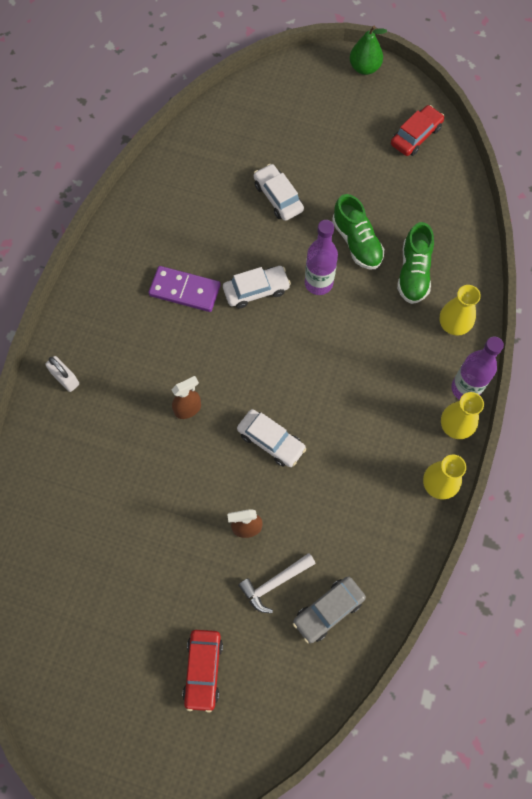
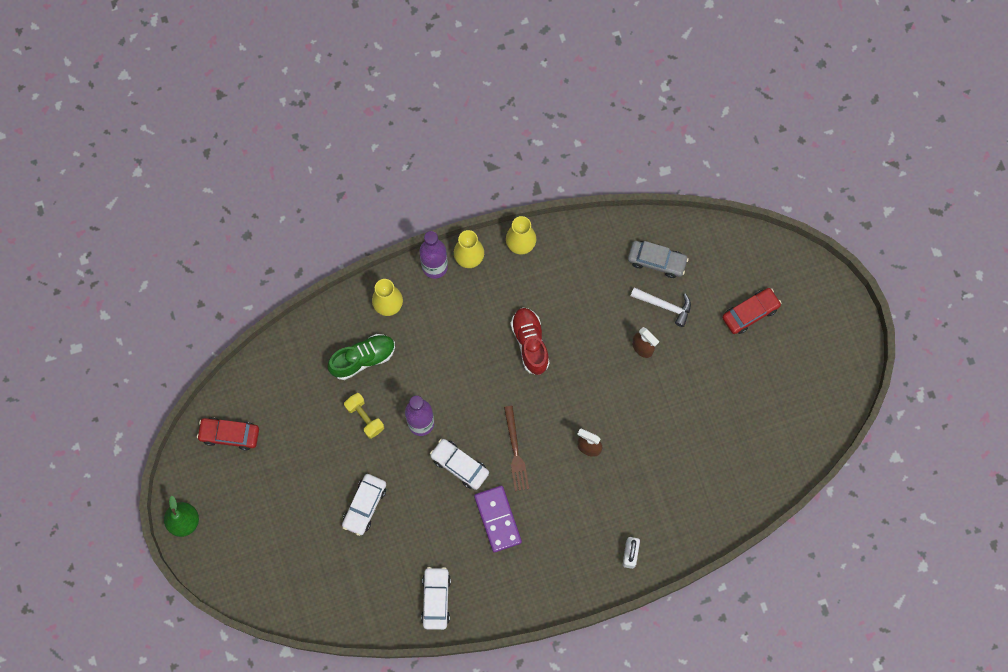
camera: 125 degrees left, 5 degrees up
white car [237,409,306,467] -> white car moved to [421,567,451,630]
green shoe [332,194,384,269] -> yellow dumbbell [344,393,384,439]
none -> brown fork [504,406,529,491]
none -> red shoe [511,307,550,375]

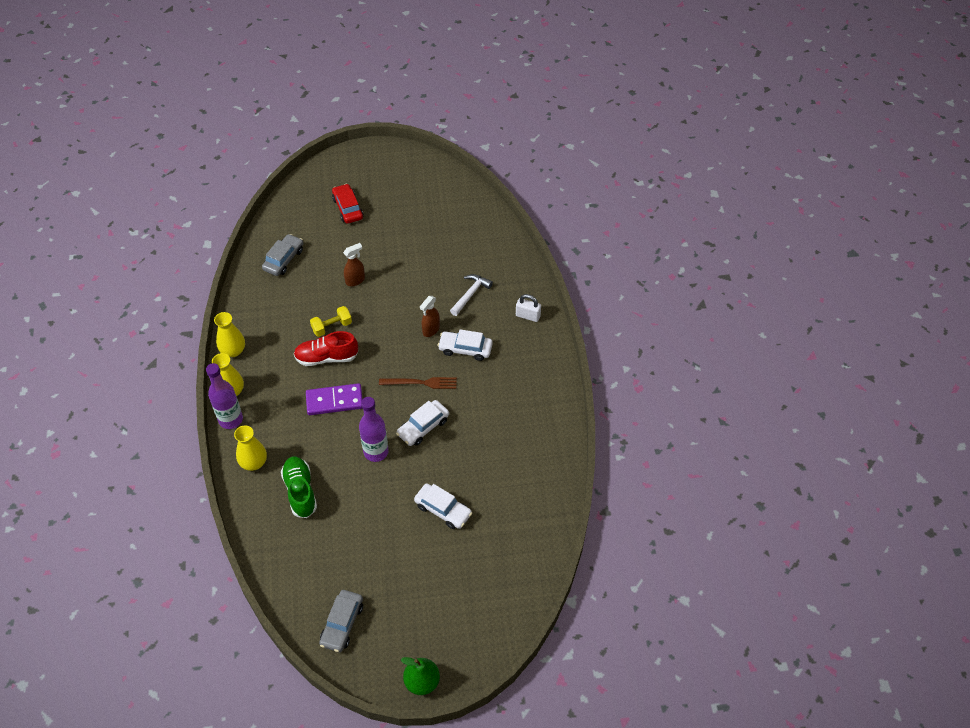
camera: 80 degrees left, 20 degrees down
red car [197,417,259,450] -> grey car [319,590,363,652]
yellow dumbbell [344,393,384,439] -> yellow dumbbell moved to [310,306,352,337]
white car [421,567,451,630] -> white car moved to [438,329,493,361]
purple domino [474,486,522,552] -> purple domino moved to [306,383,363,415]
white hammer [631,287,691,327] -> white hammer moved to [450,274,493,316]

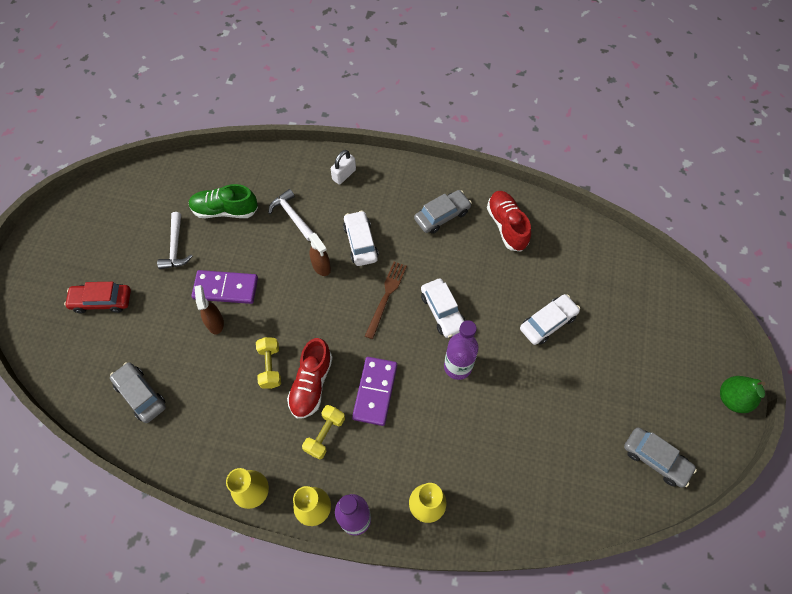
camera: 70 degrees left, 10 degrees up
green shoe [281,456,317,518] -> green shoe moved to [189,184,258,218]
white car [438,329,493,361] -> white car turned 135 degrees clockwise [343,210,379,266]
none -> white hammer [157,212,193,269]
none -> purple domino [191,270,258,304]
none -> yellow dumbbell [302,405,345,460]
none -> grey car [414,190,472,234]
none -> red shoe [487,191,531,252]

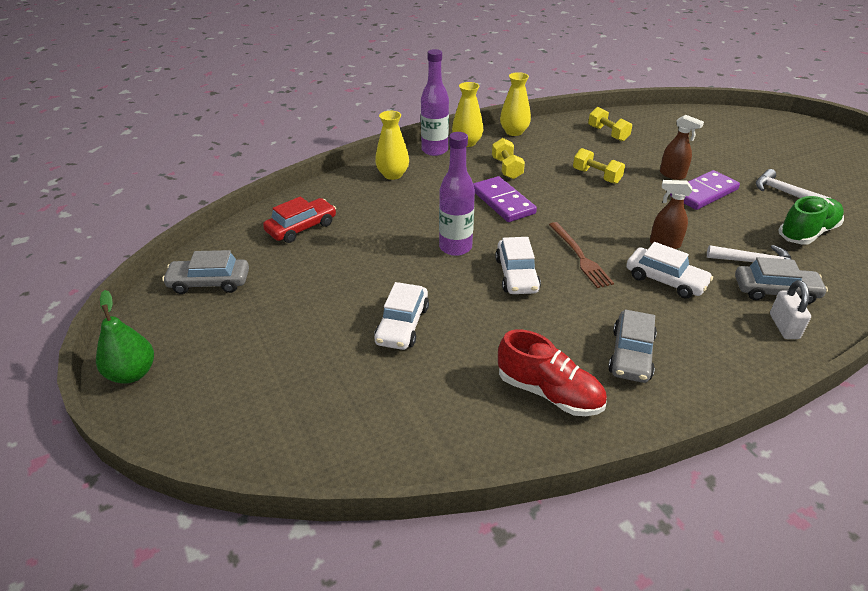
camera: 140 degrees right, 25 degrees down
red car [64,282,131,313] -> red car moved to [263,196,336,243]
grey car [110,362,166,423] -> grey car moved to [735,257,828,304]
red shoe [287,338,333,419] -> none
white car [421,278,466,338] -> white car turned 120 degrees counterclockwise [495,237,541,294]
none -> yellow dumbbell [588,107,632,141]

